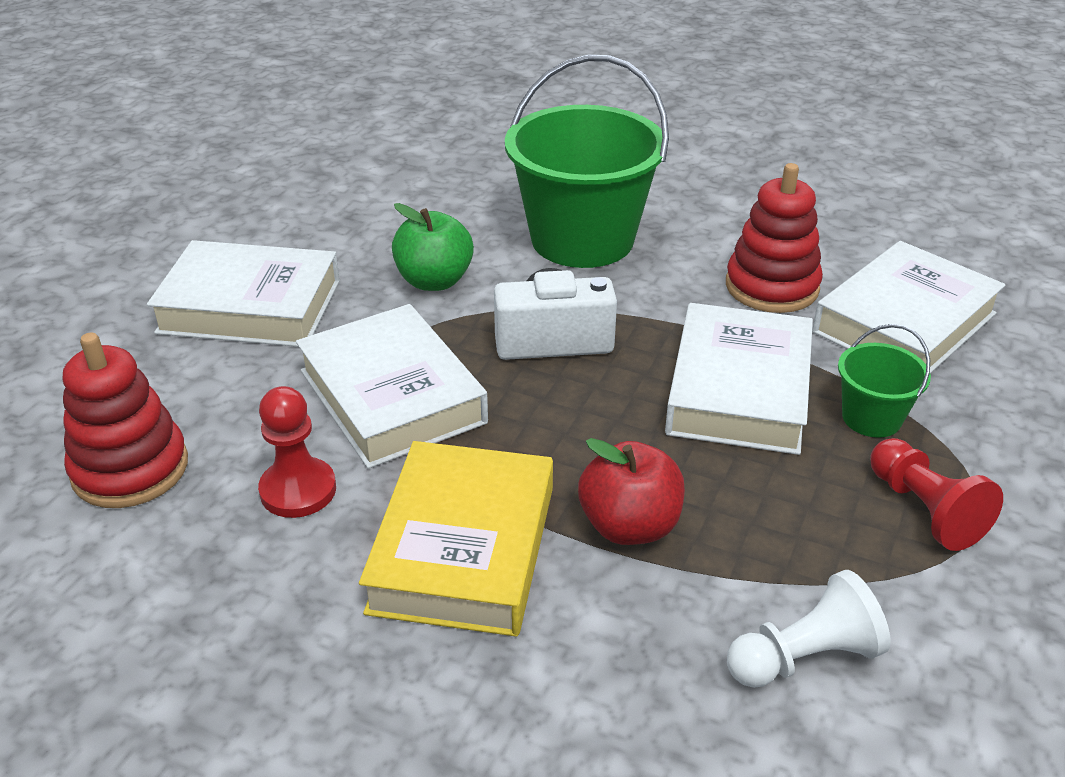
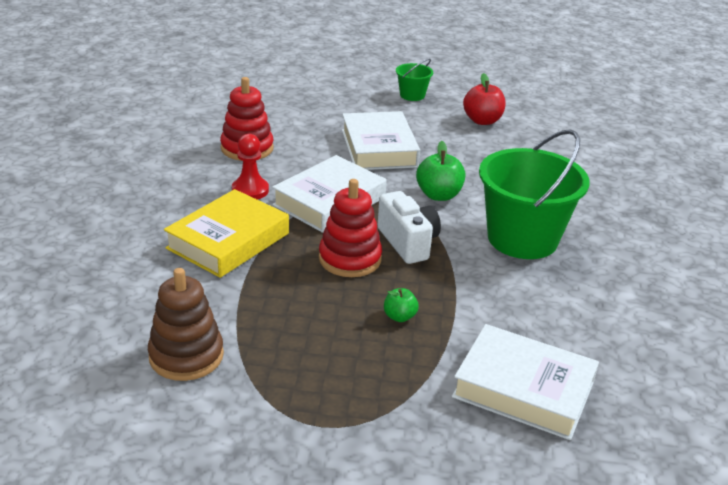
camera: 70 degrees right, 5 degrees down
yellow book [359,441,553,637] -> yellow book turned 45 degrees counterclockwise [164,189,289,278]
red apple [578,438,685,545] -> red apple moved to [463,73,506,125]
white book [665,303,813,455] -> green apple [384,288,419,322]
red stacking toy [726,163,823,313] -> red stacking toy moved to [319,179,382,277]
white pawn [727,570,891,688] -> brown stacking toy [148,268,224,381]
green bucket [838,324,931,438] -> green bucket moved to [396,59,433,101]
red pawn [870,438,1003,551] -> none

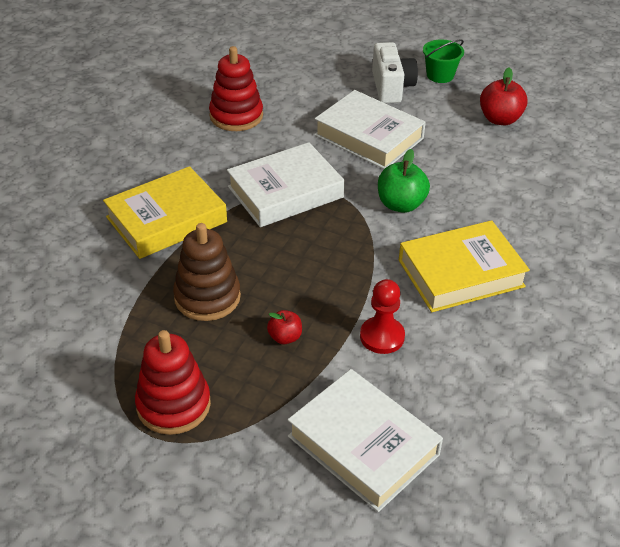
camera: 20 degrees right, 10 degrees up
brown stacking toy [148,268,224,381] -> brown stacking toy moved to [173,223,241,321]
red pawn [232,134,269,200] -> red pawn moved to [360,279,405,354]
red stacking toy [319,179,382,277] -> red stacking toy moved to [135,330,211,435]
white book [342,111,420,170] -> white book turned 60 degrees counterclockwise [314,90,426,169]
white camera [378,191,441,264] -> white camera moved to [372,42,418,103]
green apple [384,288,419,322] -> red apple [267,310,302,344]
green bucket [479,129,590,259] -> yellow book [399,220,530,312]

